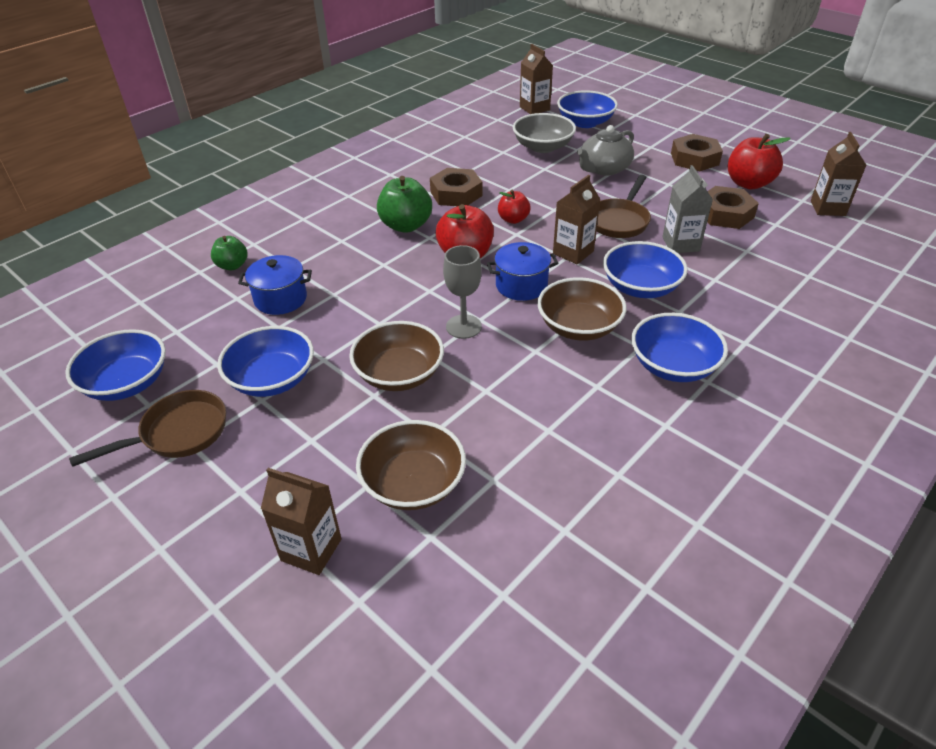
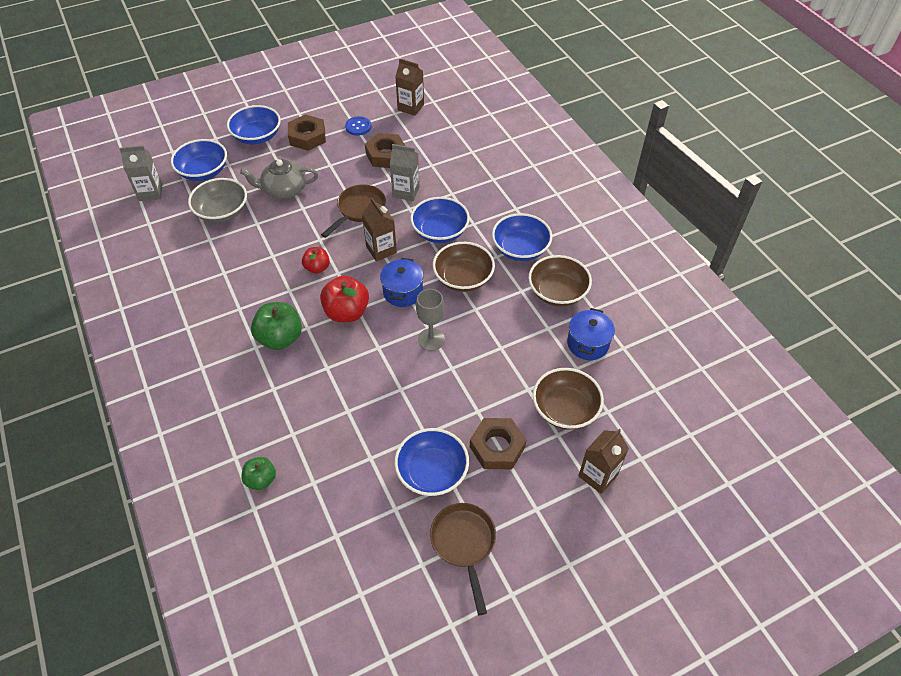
camera: 70 degrees left, 10 degrees up
blue bowl [65,329,166,401] -> blue bowl moved to [227,105,281,144]
blue pot [238,255,312,315] -> blue pot moved to [567,308,615,360]
brown bowl [349,321,444,391] -> brown bowl moved to [528,255,592,306]
brown nut [430,168,482,206] -> brown nut moved to [470,418,526,469]
brown carton [520,44,553,114] -> grey carton [119,146,163,201]
grey teapot [577,125,634,176] -> grey teapot turned 105 degrees clockwise [240,159,318,199]
brown pan [596,175,651,238] -> brown pan turned 105 degrees counterclockwise [321,184,386,238]
red apple [728,134,791,189] -> blue button [345,116,372,136]

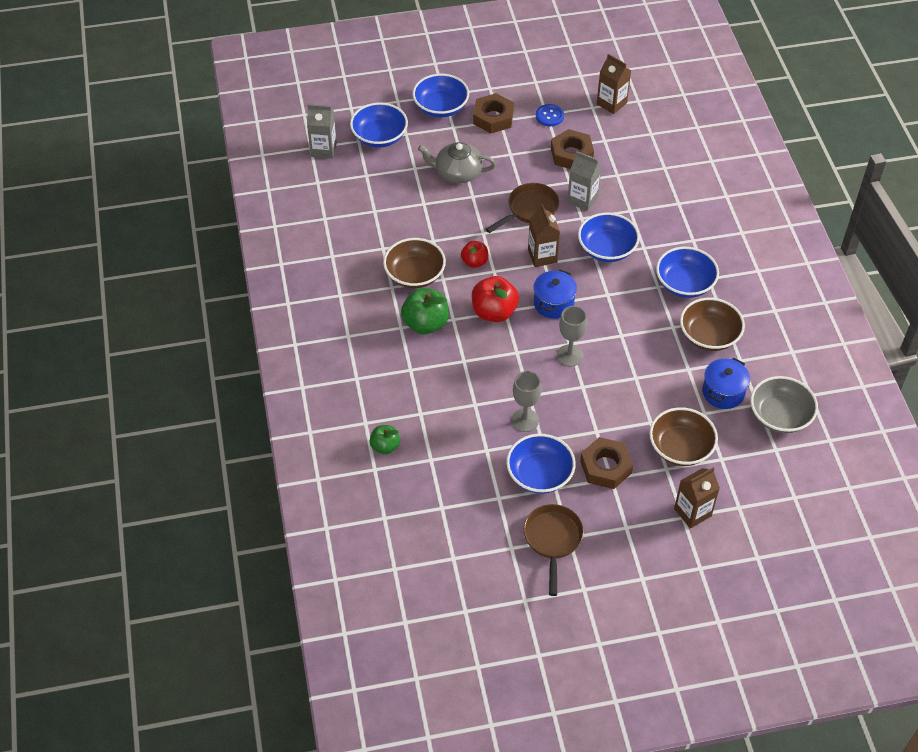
camera: 15 degrees right, 0 degrees up
grey bowl [188,178,247,223] -> grey bowl moved to [750,376,818,433]
brown bowl [433,242,495,292] -> brown bowl moved to [383,238,446,289]
none -> grey goblet [511,371,541,432]

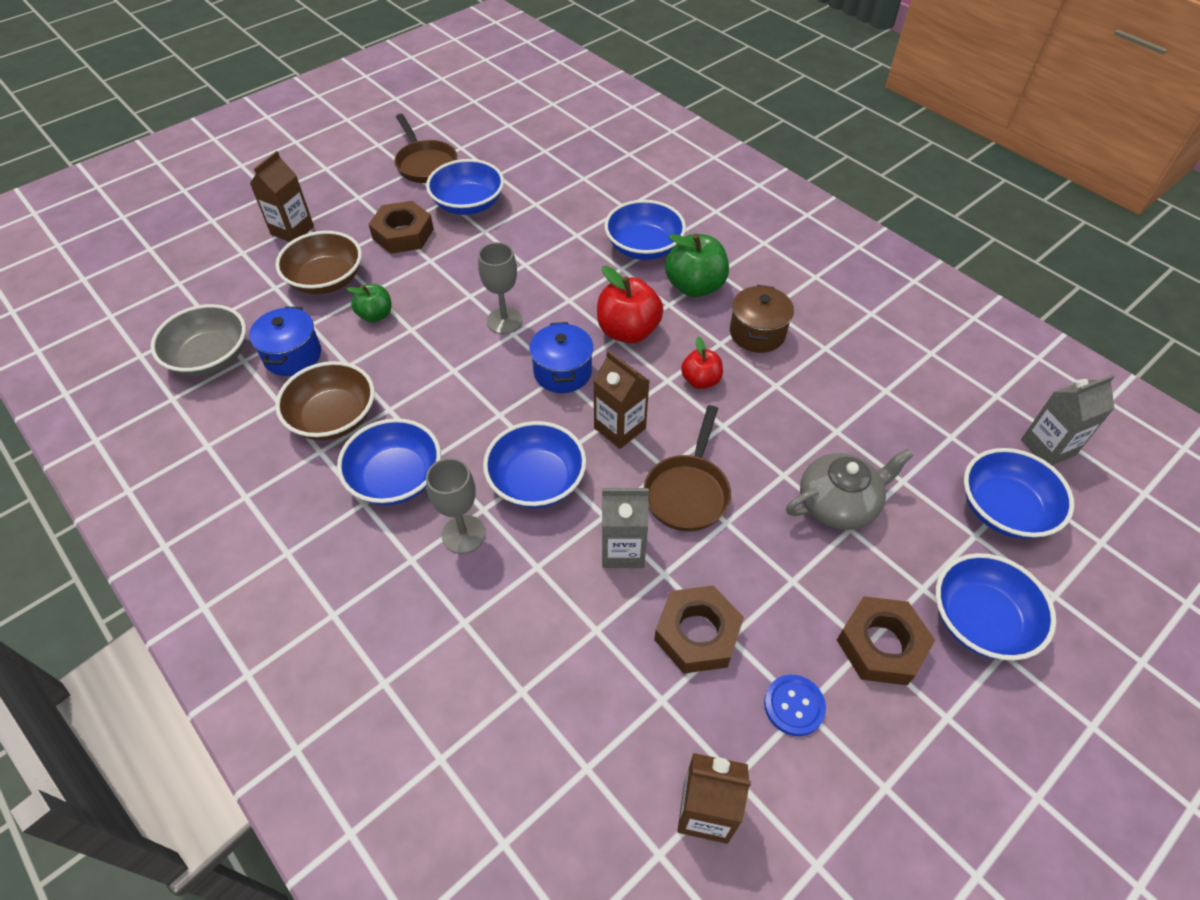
camera: 150 degrees right, 0 degrees up
green apple [369,425,400,455] -> green apple moved to [347,284,392,322]
brown bowl [383,238,446,289] -> brown pot [730,285,794,353]
grey goblet [511,371,541,432] -> grey goblet moved to [426,458,485,554]
none -> blue bowl [604,200,686,260]

